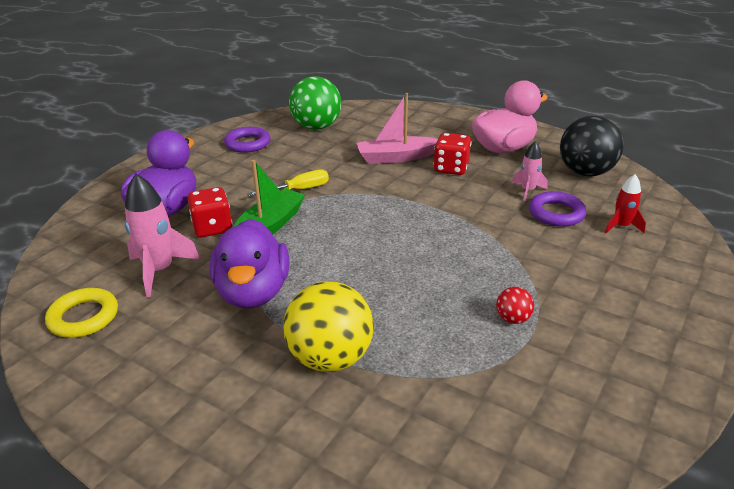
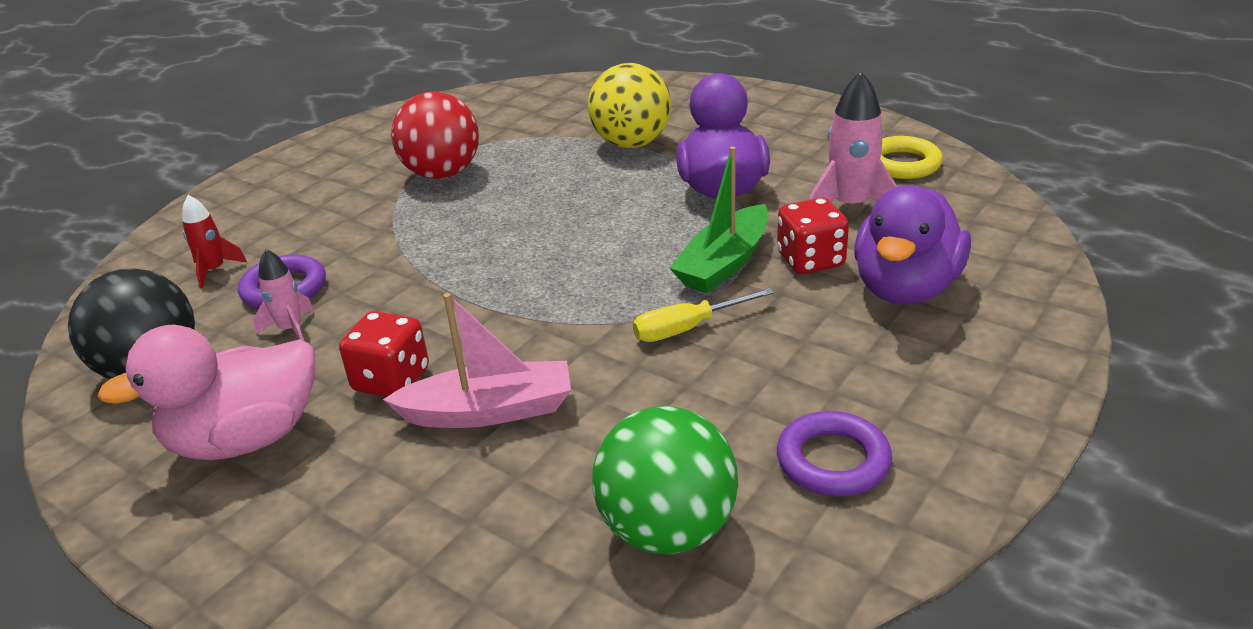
camera: 175 degrees left, 0 degrees up
red ball [496,287,534,324] -> red ball [391,92,479,179], size x2.22

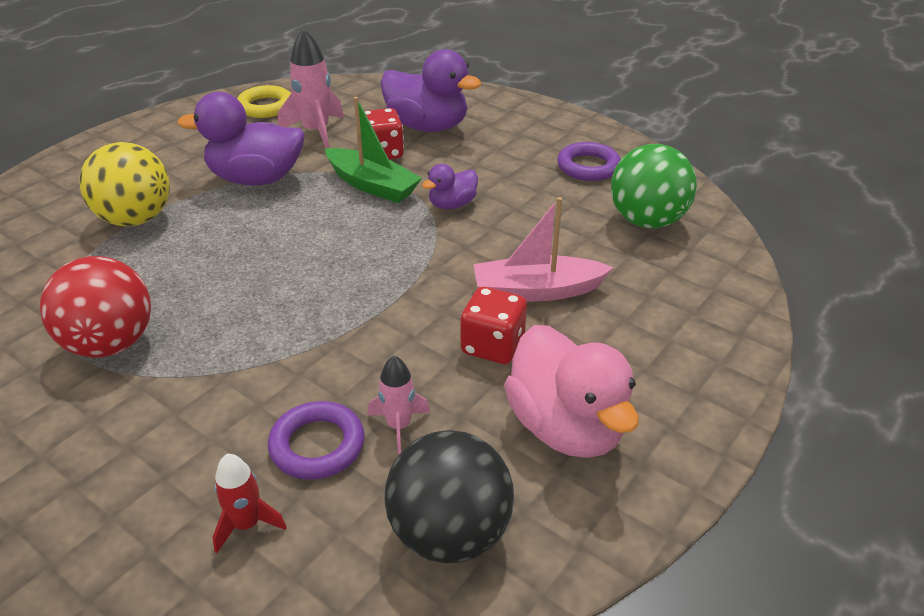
camera: 90 degrees left, 5 degrees up
pink boat [383,293,571,428] -> pink boat turned 90 degrees counterclockwise [474,197,614,301]
yellow screwdriver [633,288,774,342] -> purple duck [422,164,478,209]

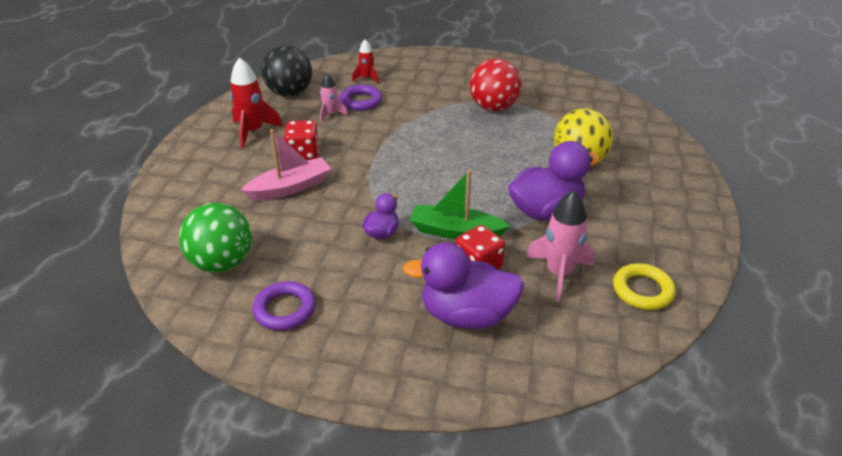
camera: 155 degrees right, 0 degrees up
pink duck [504,325,639,458] -> red rocket [230,57,283,148]

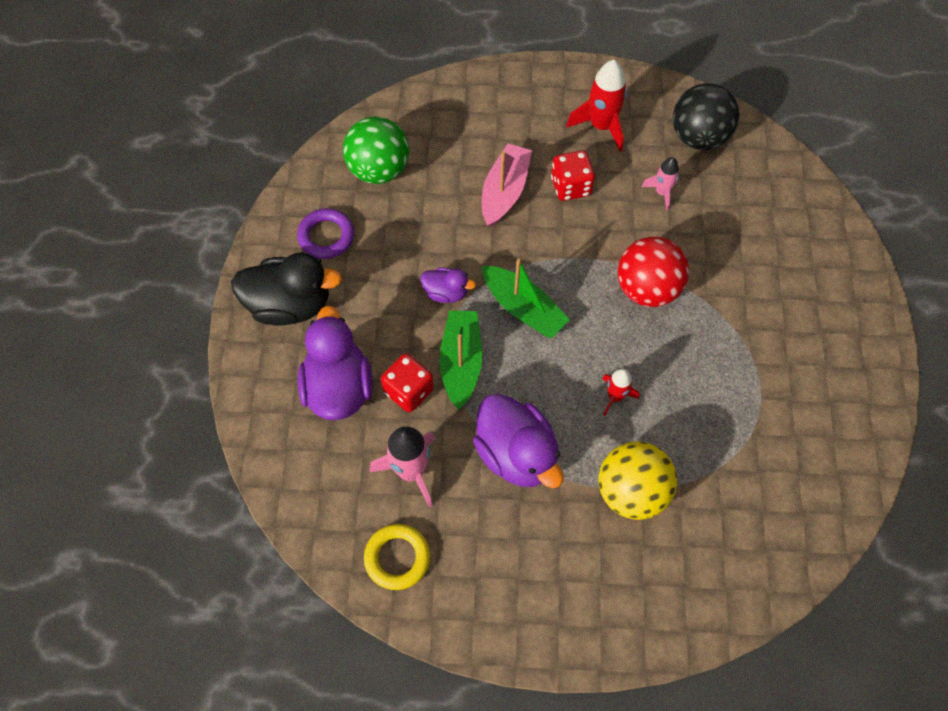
camera: 80 degrees right, 25 degrees up
pink boat [241,129,331,201] -> pink boat turned 120 degrees counterclockwise [482,144,532,227]
purple ring [339,85,382,111] -> none
red rocket [352,39,379,84] -> red rocket moved to [602,369,639,416]
red ball [470,59,522,111] -> red ball moved to [618,237,689,307]
none -> black duck [231,252,342,326]
none -> green boat [482,259,570,338]

